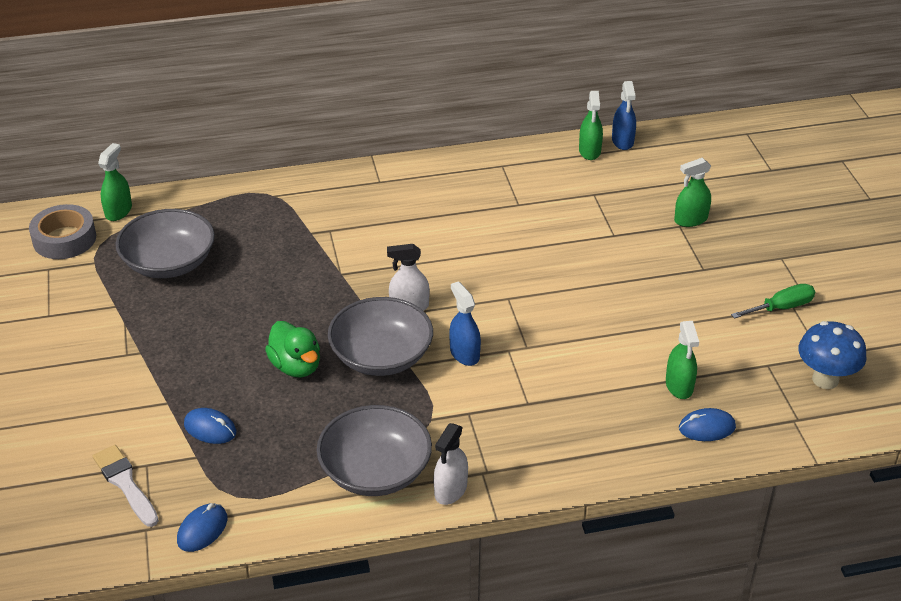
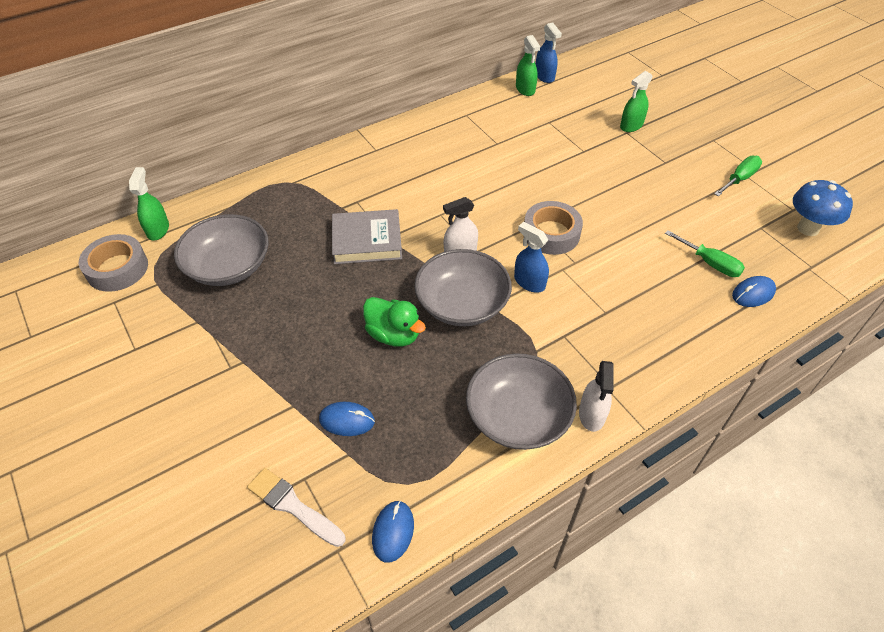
camera: 20 degrees left, 10 degrees up
green spray bottle [666,321,699,399] -> green screwdriver [665,230,745,277]
none -> grey book [332,209,402,264]
none -> grey tape [524,201,583,255]

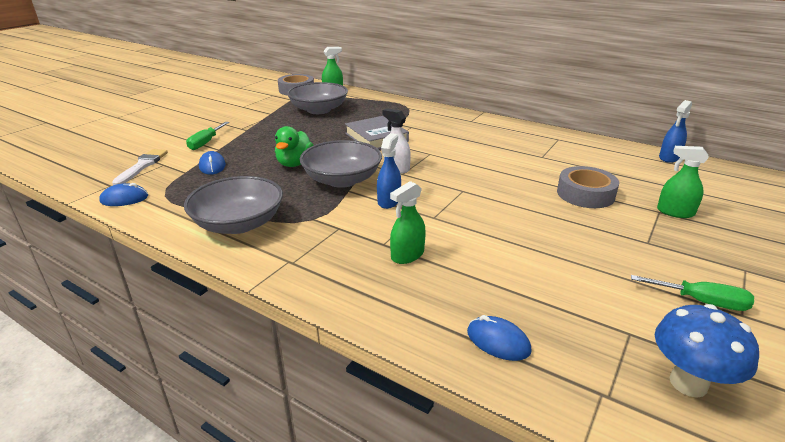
camera: 65 degrees right, 20 degrees down
green spray bottle [516,35,540,96] -> green spray bottle moved to [390,181,426,264]
grey tape [524,201,583,255] -> grey tape moved to [557,166,619,208]
white spray bottle [579,361,613,432] -> none
green screwdriver [665,230,745,277] -> green screwdriver moved to [186,122,229,150]

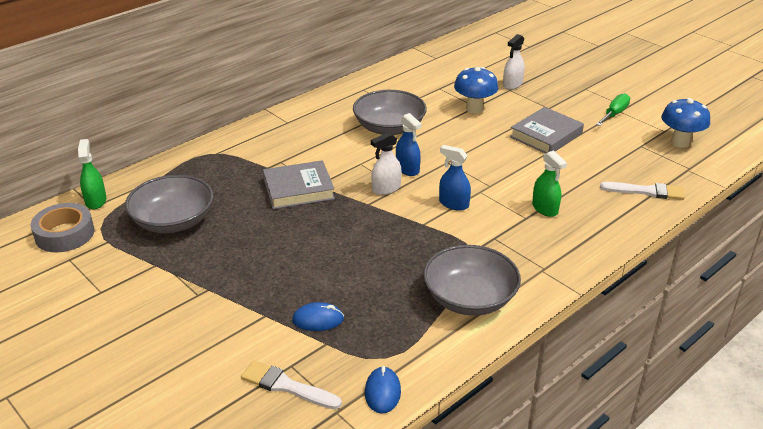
camera: 75 degrees left, 5 degrees up
green screwdriver [186,122,229,150] -> none
green duck [275,126,314,167] -> none
grey bowl [300,140,382,188] -> grey bowl moved to [353,90,427,136]
blue mouse [467,315,532,361] -> white brush [600,182,685,200]
grey tape [557,166,619,208] -> blue mushroom [454,67,498,114]
green spray bottle [657,146,709,218] -> white spray bottle [503,34,525,90]
blue spray bottle [659,100,692,163] -> blue spray bottle moved to [396,113,422,176]
none -> grey book [510,107,584,154]

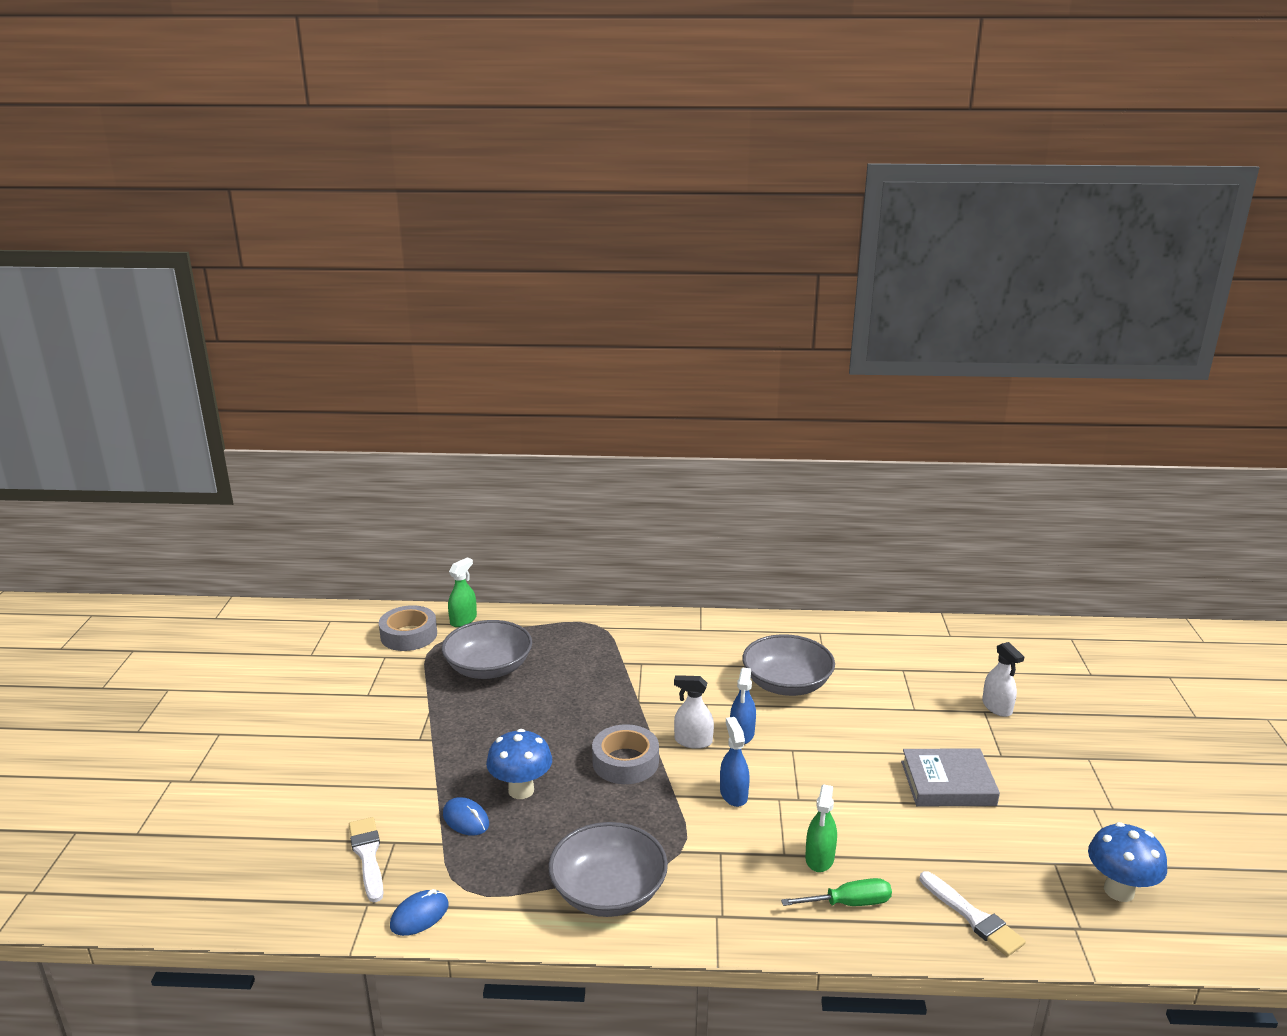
camera: 45 degrees right, 10 degrees down
grey book [263,160,335,209] -> none
blue mushroom [454,67,498,114] -> blue mushroom moved to [486,729,552,799]
white spray bottle [503,34,525,90] -> white spray bottle turned 105 degrees counterclockwise [982,642,1024,717]
green screwdriver [596,93,630,126] -> green screwdriver moved to [781,878,892,906]
none -> grey tape [592,724,659,784]

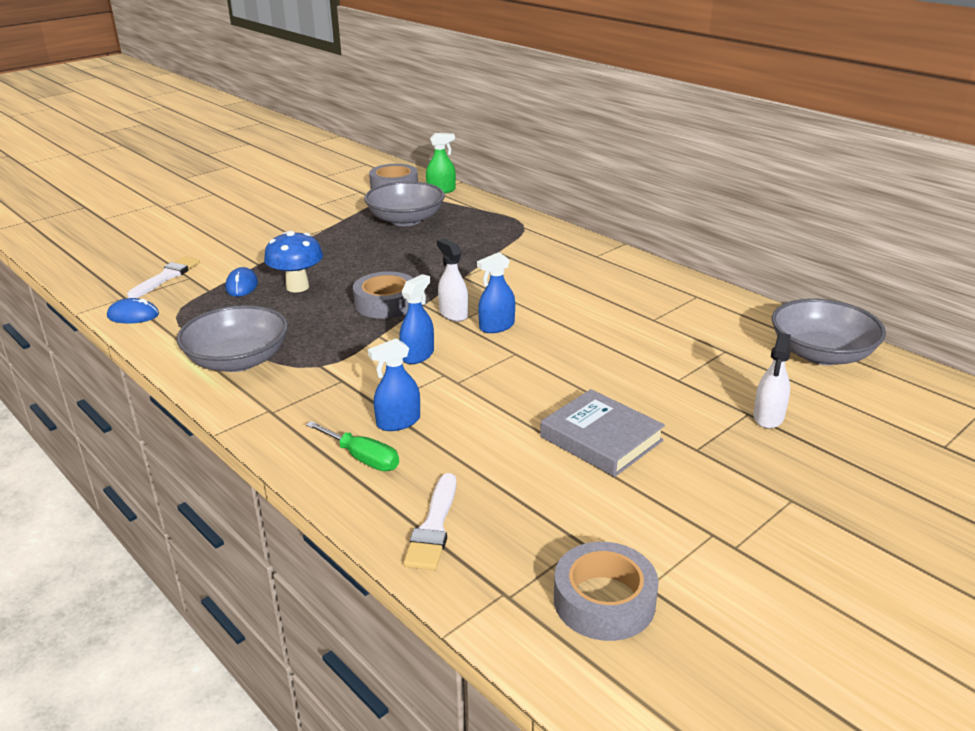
camera: 45 degrees right, 5 degrees up
grey bowl [742,634,835,696] -> grey bowl moved to [772,299,886,365]
green spray bottle [805,784,837,872] -> blue spray bottle [368,338,420,431]
blue mushroom [1088,822,1167,902] -> grey tape [554,542,659,641]

